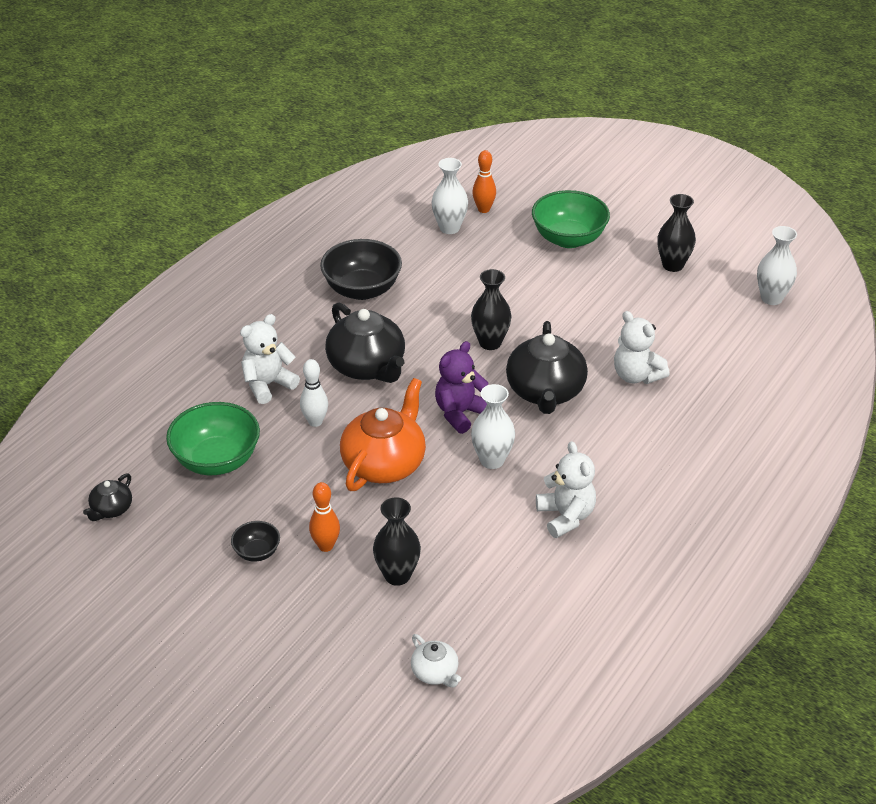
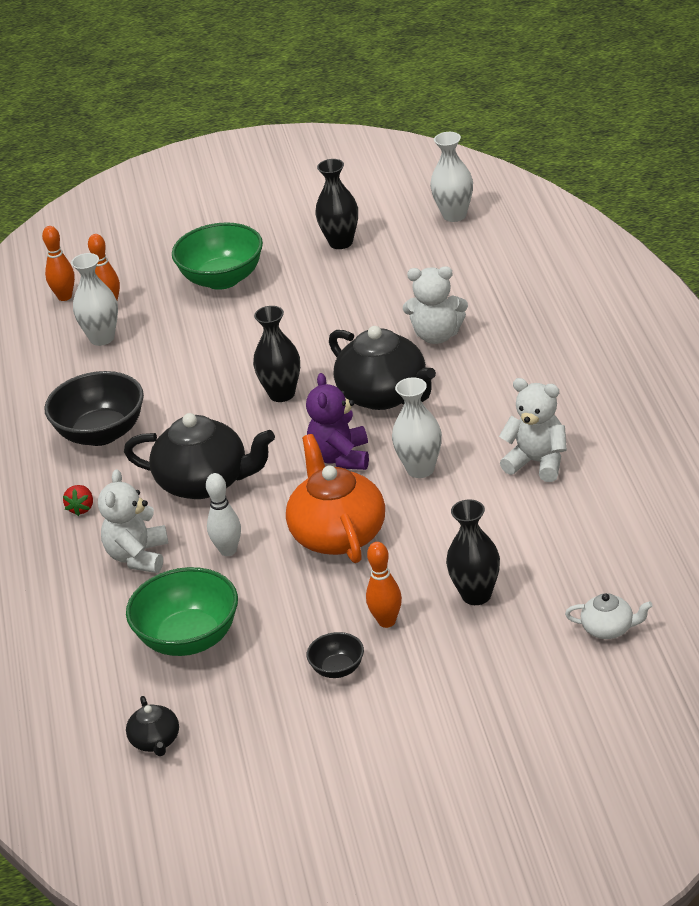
camera: 40 degrees left, 5 degrees down
none -> orange bowling pin [42,226,75,301]
none -> red strawberry [63,485,93,516]

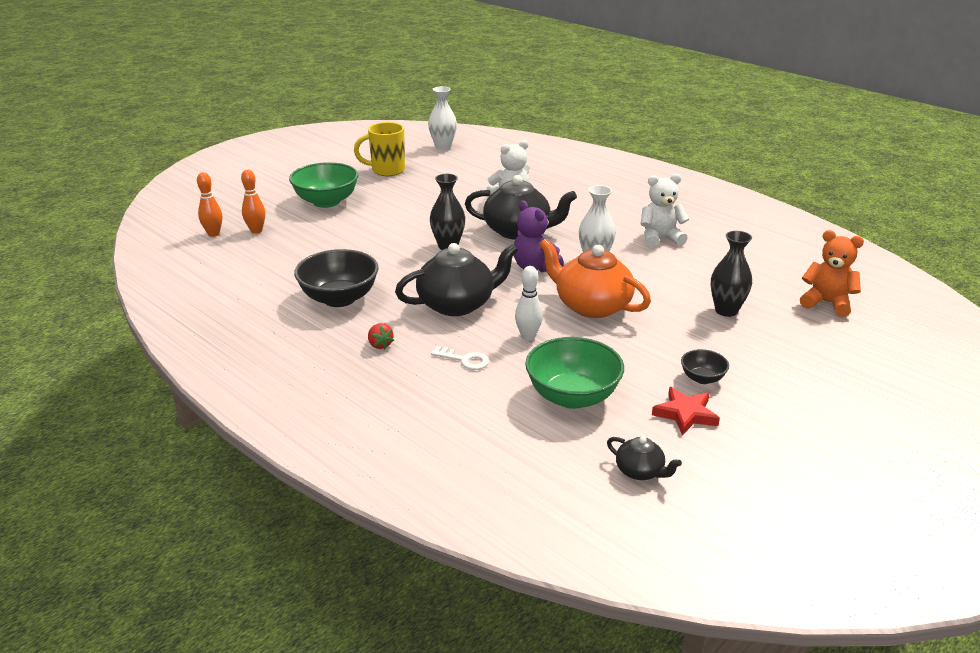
camera: 40 degrees left, 5 degrees down
white vase [71,253,118,346] -> none
white teddy bear [98,469,168,573] -> white key [431,346,489,370]
black vase [315,159,358,249] -> yellow mug [354,122,405,176]
orange bowling pin [366,542,402,628] -> none
white teapot [565,593,653,639] -> orange teddy bear [800,230,864,317]
none -> red star [652,387,720,436]

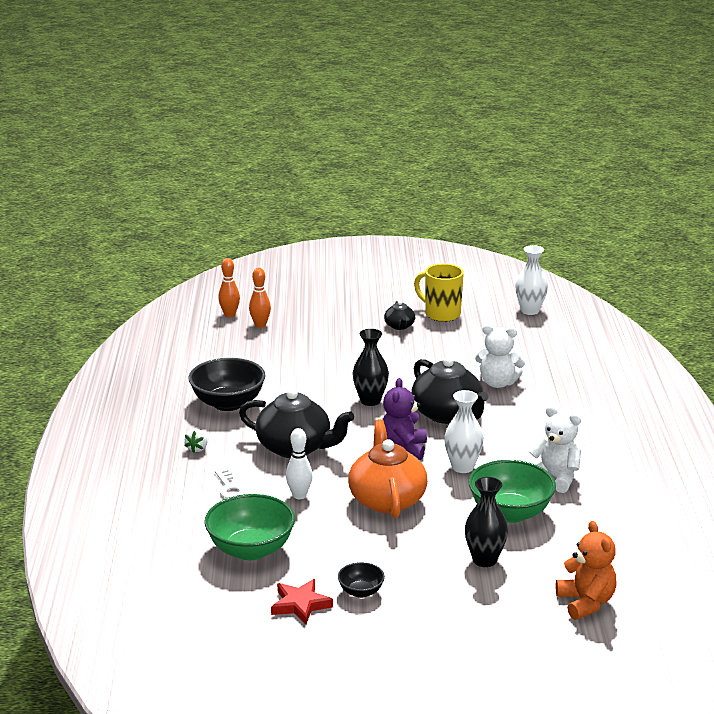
camera: 45 degrees right, 5 degrees down
green bowl [289,162,358,208] -> green bowl moved to [469,460,556,523]
red strawberry [368,323,394,349] -> white strawberry [185,429,208,453]
black teapot [607,436,682,480] -> black teapot moved to [384,301,415,330]

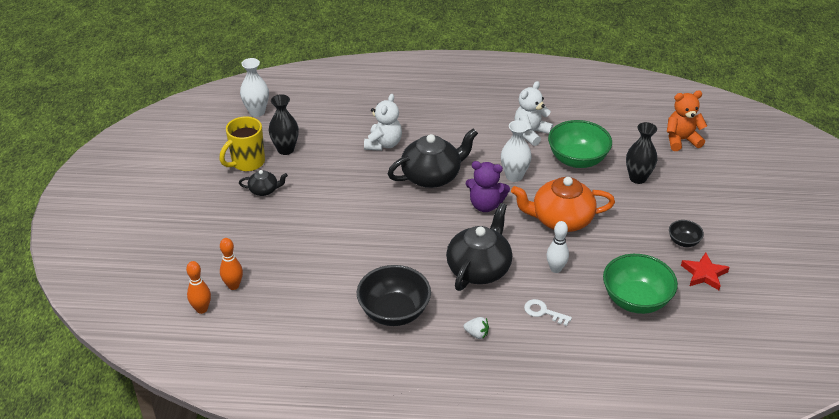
camera: 85 degrees left, 15 degrees up
white key [215,468,246,498] -> white key turned 135 degrees counterclockwise [524,299,572,326]
black vase [352,329,389,406] -> black vase moved to [269,94,299,155]

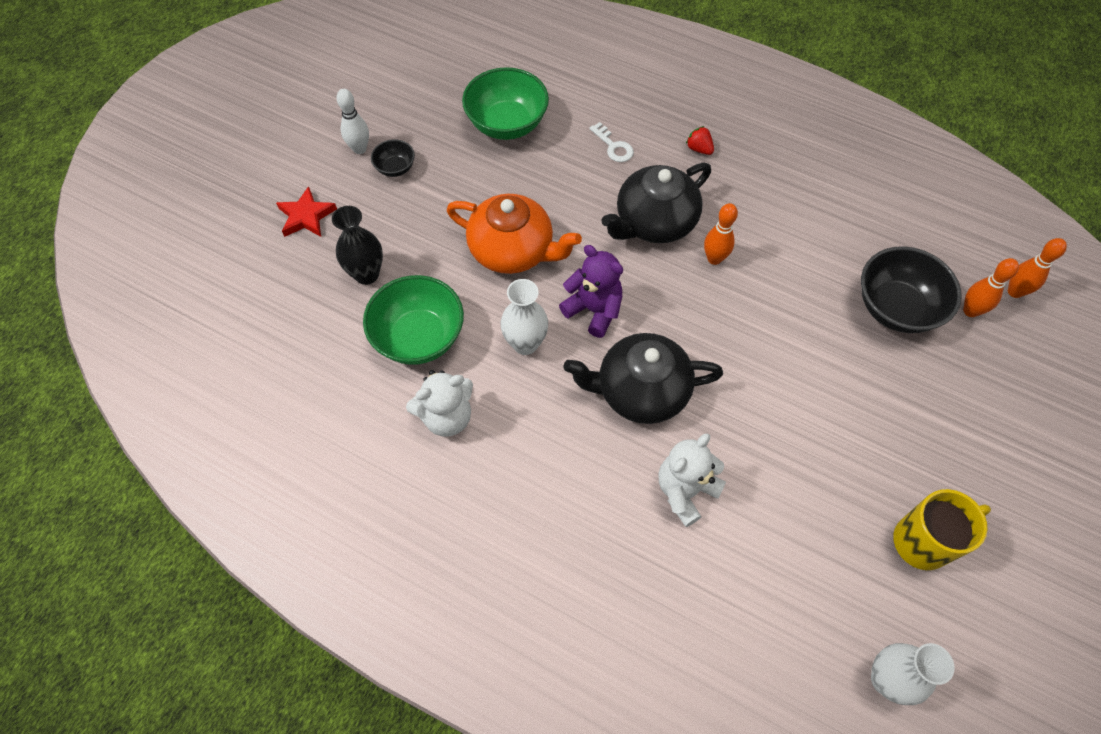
camera: 155 degrees left, 20 degrees up
black teapot [239,170,288,196] -> none
black vase [269,94,299,155] -> none
black bowl [357,265,431,326] -> black bowl moved to [861,246,962,333]
white strawberry [464,317,489,339] -> red strawberry [686,126,714,155]
white bowling pin [546,221,569,273] -> white bowling pin moved to [336,89,369,154]
orange teddy bear [667,91,707,151] -> none
red star [681,252,730,290] -> red star moved to [276,186,337,237]
none -> orange bowling pin [704,203,738,265]

